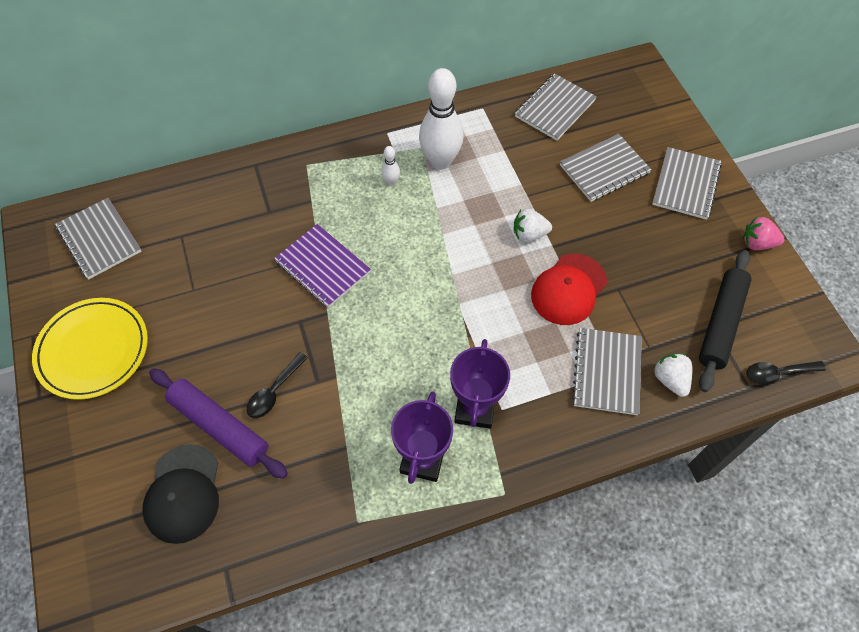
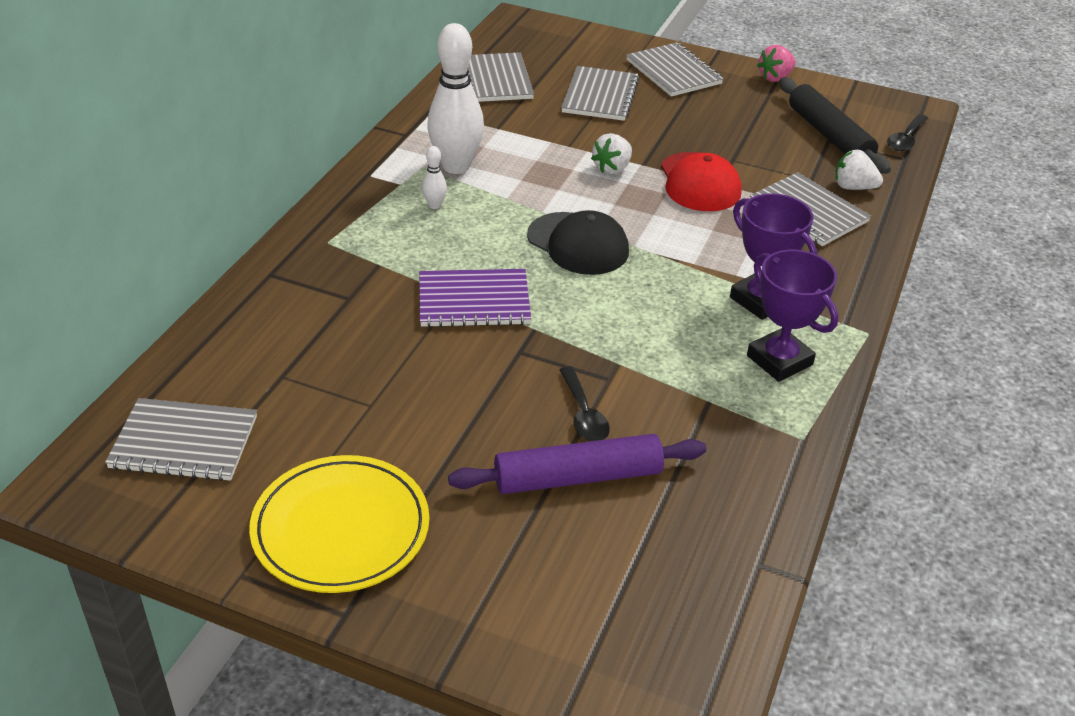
camera: 50 degrees left, 20 degrees down
black cap [142,444,219,544] -> black cap moved to [527,210,629,275]

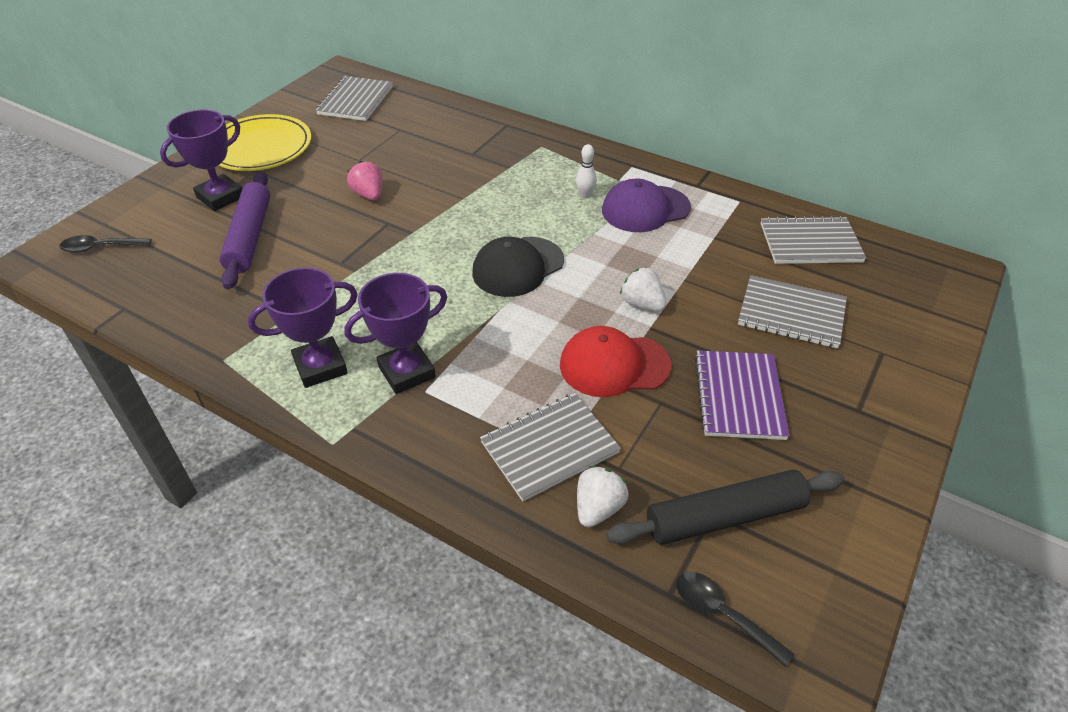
camera: 100 degrees right, 5 degrees up
purple notebook [419,269,531,327] -> purple notebook moved to [694,350,790,440]
white bowling pin [427,23,484,174] -> purple cap [602,178,691,232]
black spoon [560,366,610,441] -> black spoon moved to [59,235,151,253]
grey notebook [626,43,724,97] -> none
pink strawberry [757,45,796,82] -> pink strawberry moved to [347,161,382,200]
none -> purple trophy [160,110,242,211]

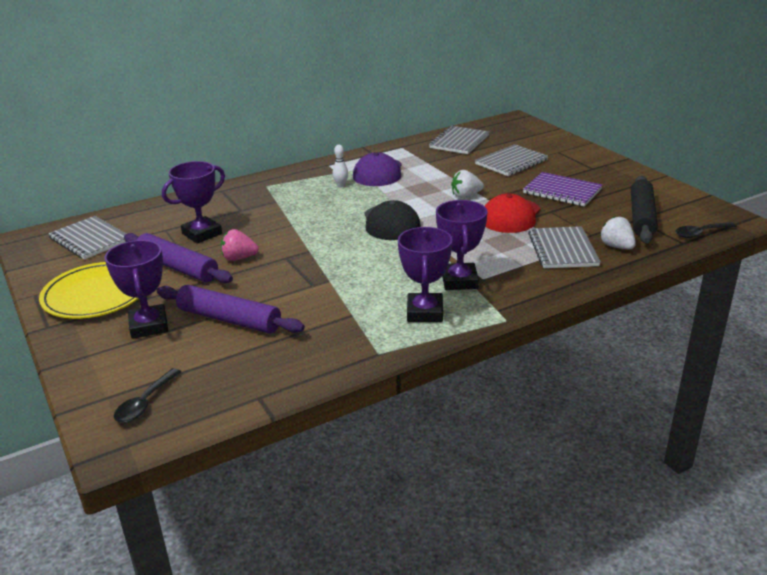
camera: 60 degrees left, 15 degrees down
none -> purple rolling pin [124,233,233,283]
none -> purple trophy [162,161,225,243]

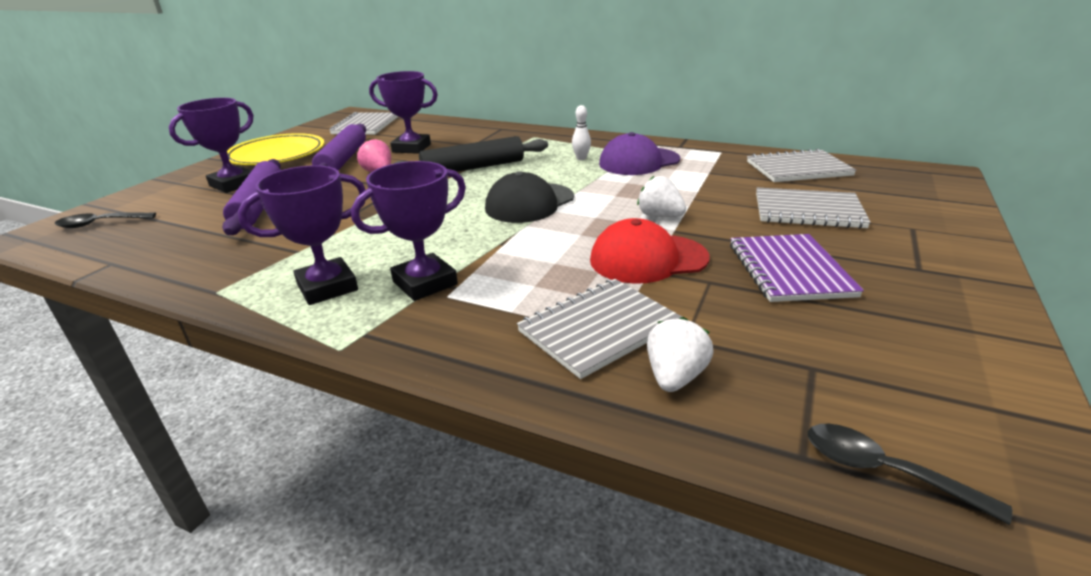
camera: 55 degrees right, 0 degrees up
black rolling pin [631,176,658,243] -> black rolling pin moved to [394,136,548,172]

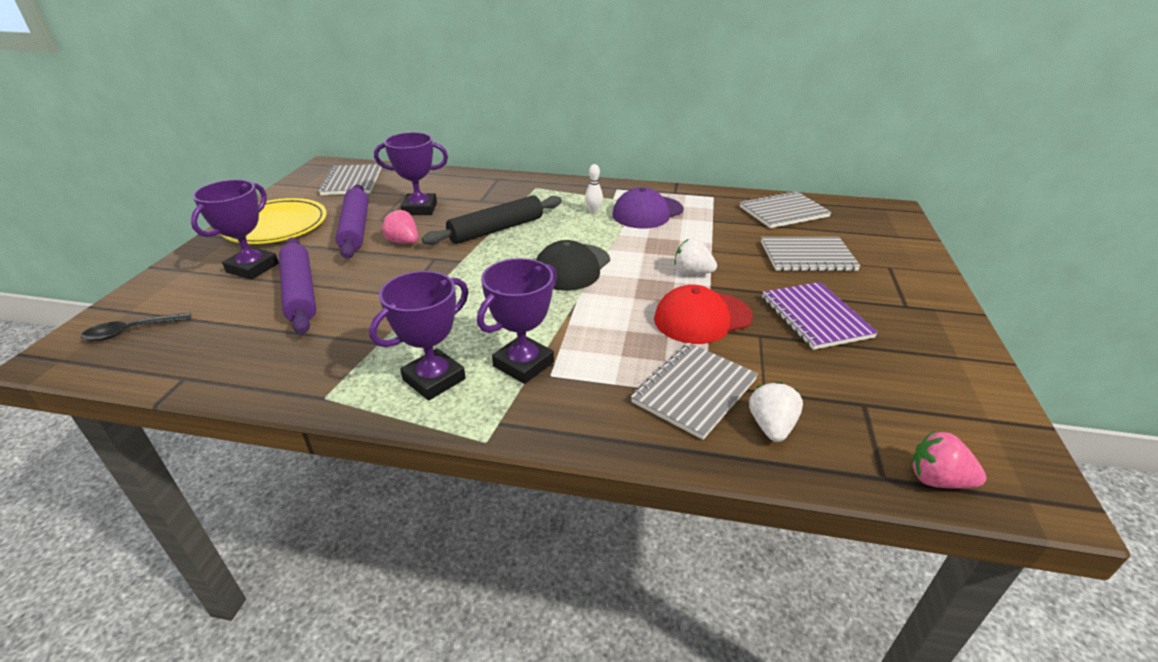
camera: 15 degrees left, 5 degrees up
black spoon [808,424,1012,525] -> pink strawberry [911,431,986,489]

